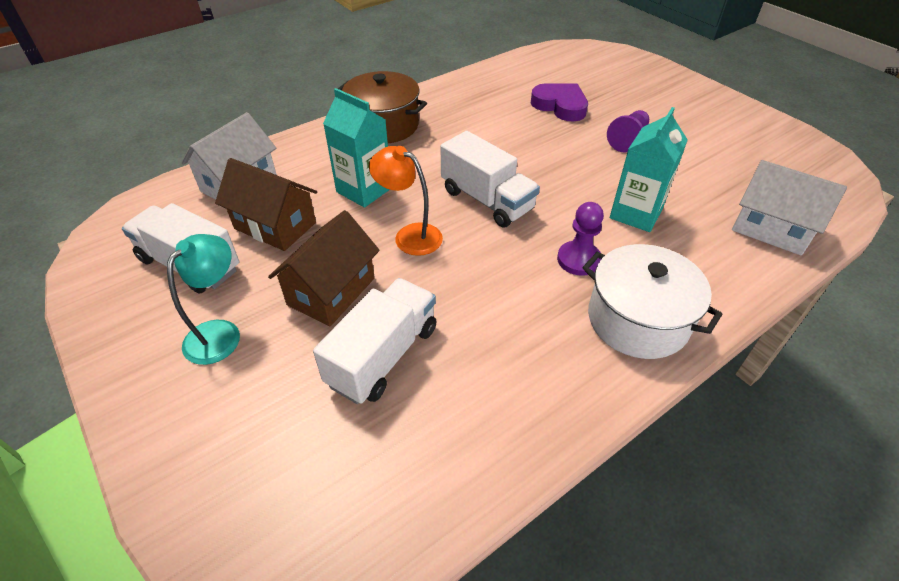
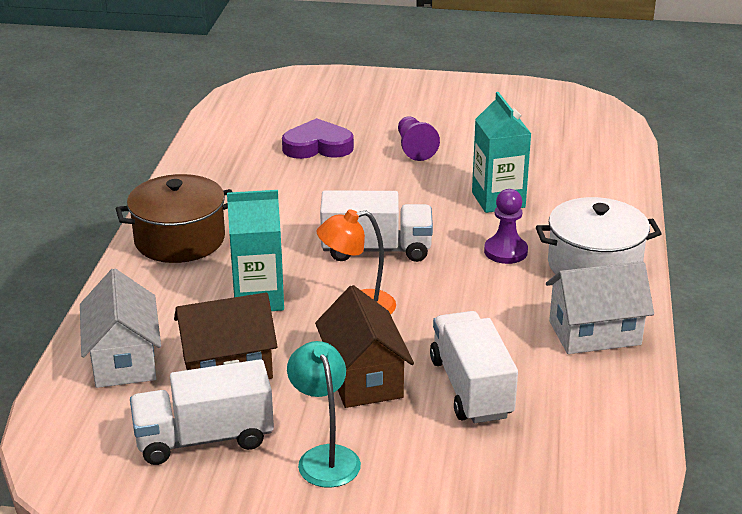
camera: 45 degrees left, 15 degrees down
white house [732,160,847,256] -> white house moved to [546,261,654,354]

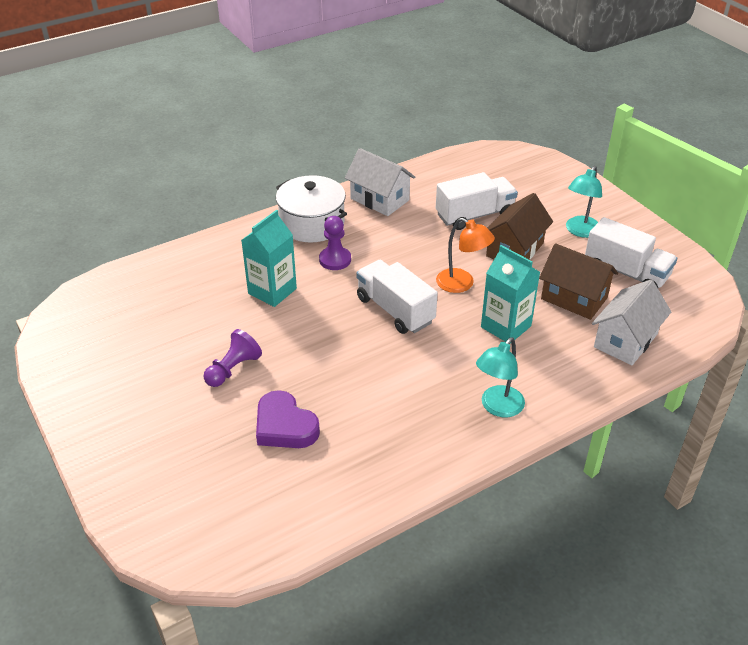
camera: 130 degrees left, 10 degrees up
brown pot [116,174,232,263] -> turquoise lamp [476,337,525,417]
white truck [430,311,518,423] -> white truck turned 150 degrees counterclockwise [436,172,518,230]

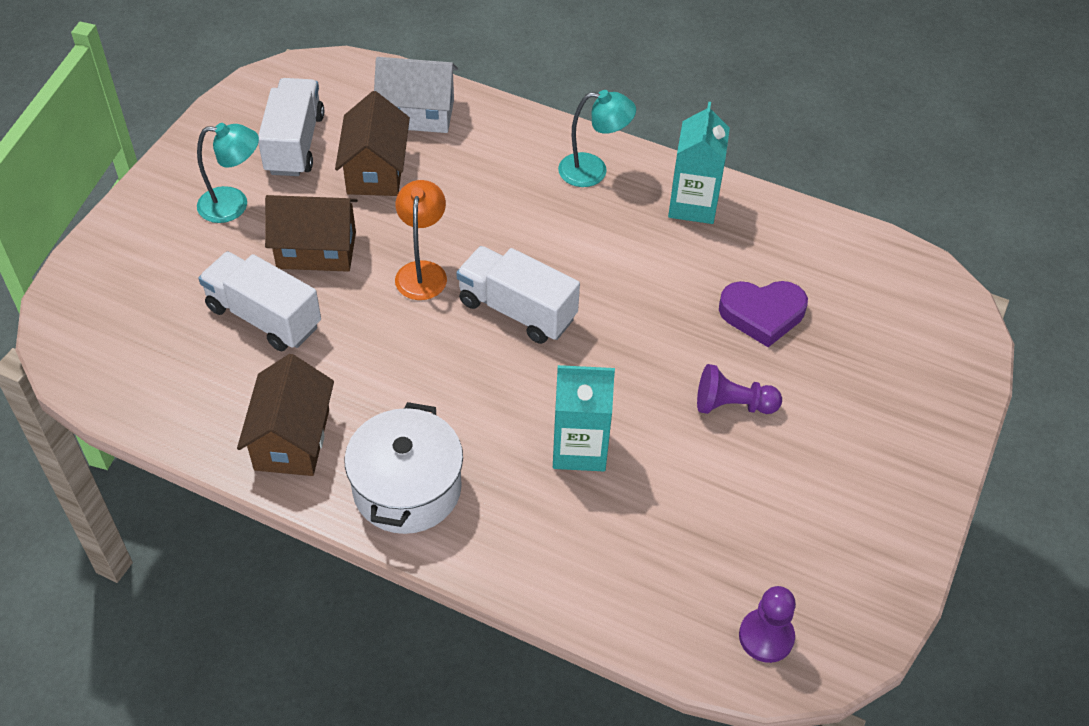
camera: 125 degrees left, 10 degrees up
purple heart [256,390,320,448] -> purple heart turned 75 degrees clockwise [719,281,808,347]
purple pawn [319,216,351,270] -> purple pawn moved to [739,586,796,663]
white house [345,148,415,216] -> brown house [237,354,334,476]
white truck [356,260,438,334] -> white truck turned 105 degrees clockwise [456,246,580,344]
turquoise carton [481,245,540,344] -> turquoise carton moved to [668,102,730,224]

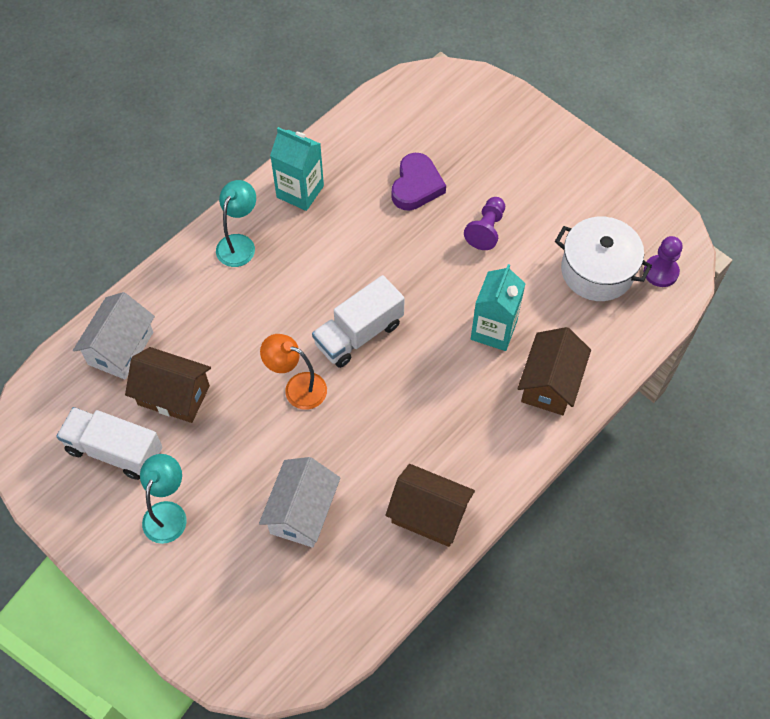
camera: 70 degrees left, 10 degrees up
white truck [198,252,321,351] -> white house [259,457,340,548]
brown house [265,195,358,272] -> brown house moved to [517,327,591,415]
white pot [345,402,463,534] -> white pot moved to [555,217,652,301]

